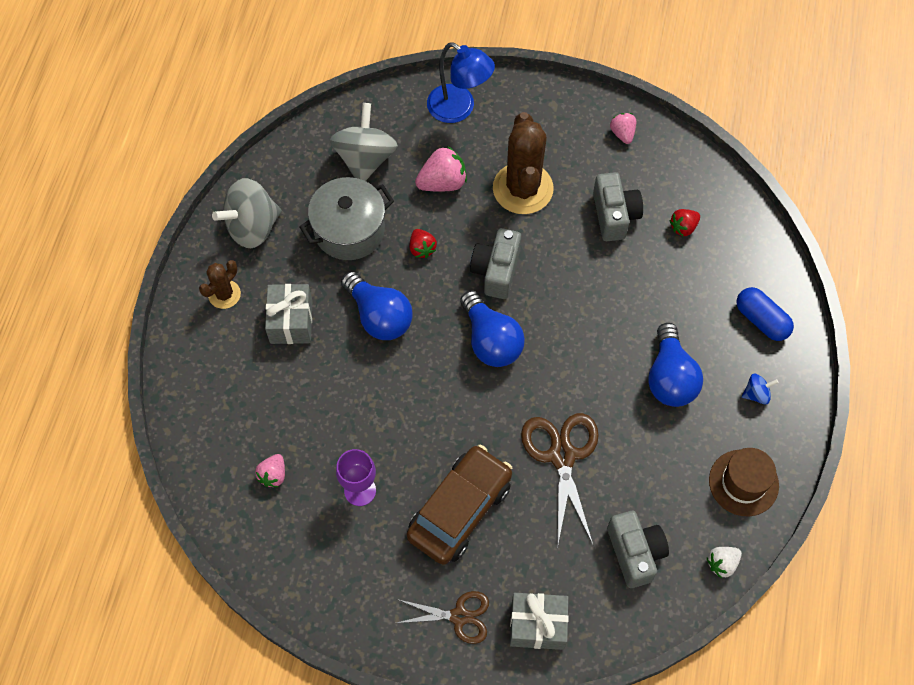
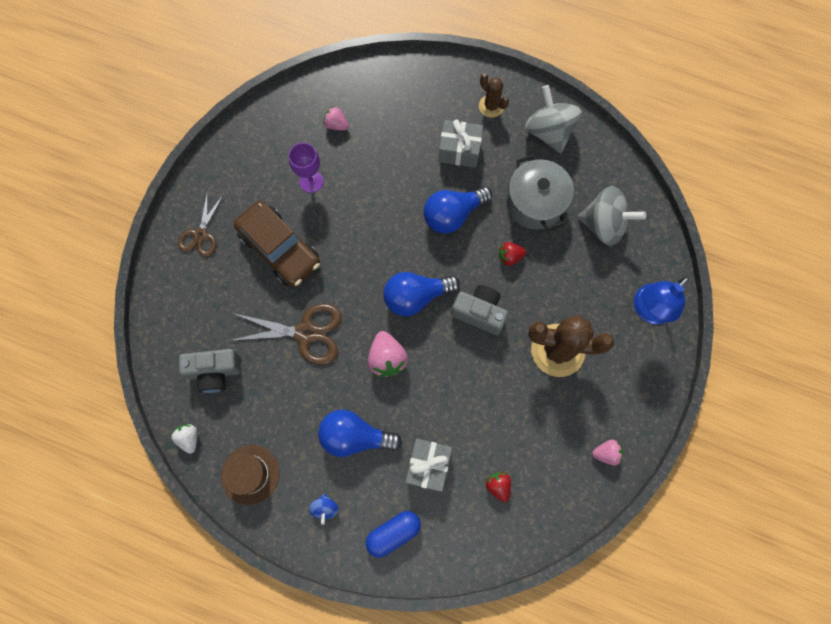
camera: 100 degrees right, 10 degrees up
pink strawberry [415,146,467,192] -> pink strawberry moved to [368,331,408,377]
grey gift [510,593,569,650] -> grey gift moved to [406,438,452,492]
grey camera [593,172,643,241] -> none

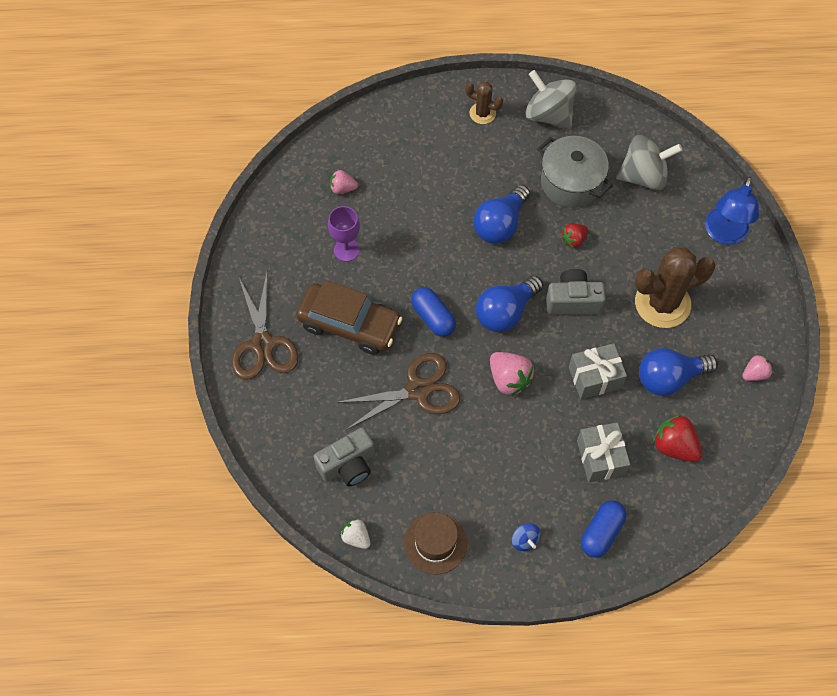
camera: 25 degrees left, 10 degrees down
brown scissors [178,191,224,257] -> brown scissors [232,273,299,380], size x1.56
blue light bulb [318,409,402,457] -> blue light bulb moved to [639,348,718,396]
grey gift [438,119,483,168] -> grey gift moved to [569,343,627,399]
red strawberry [486,472,511,502] -> red strawberry [653,415,702,462], size x1.63
none -> blue capsule [411,287,456,337]

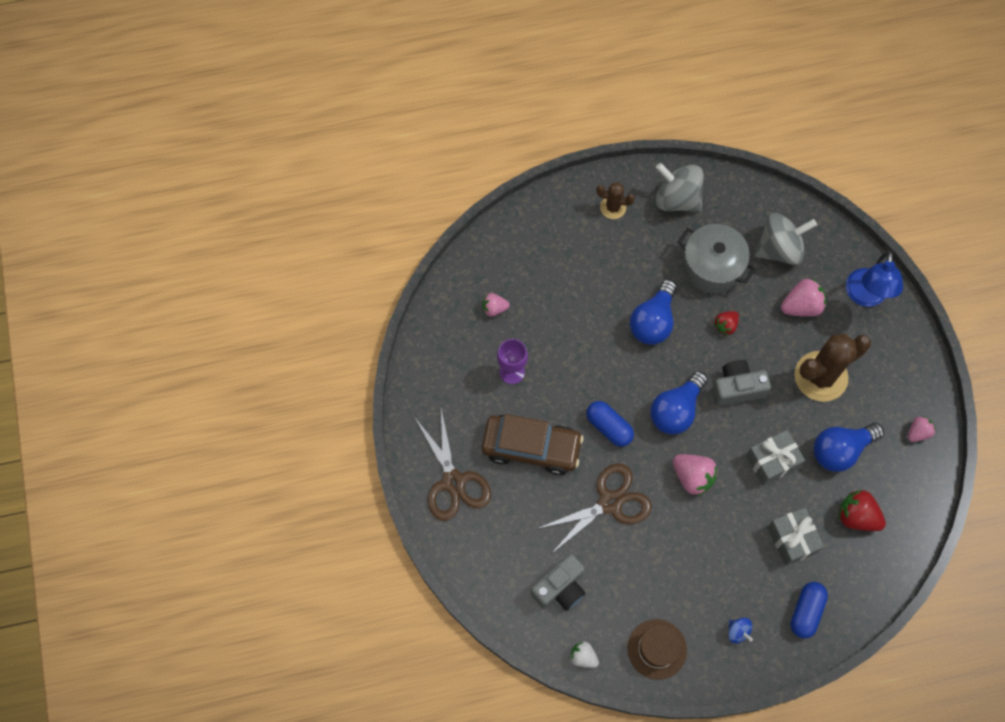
camera: 10 degrees left, 5 degrees up
none -> pink strawberry [781,278,826,317]

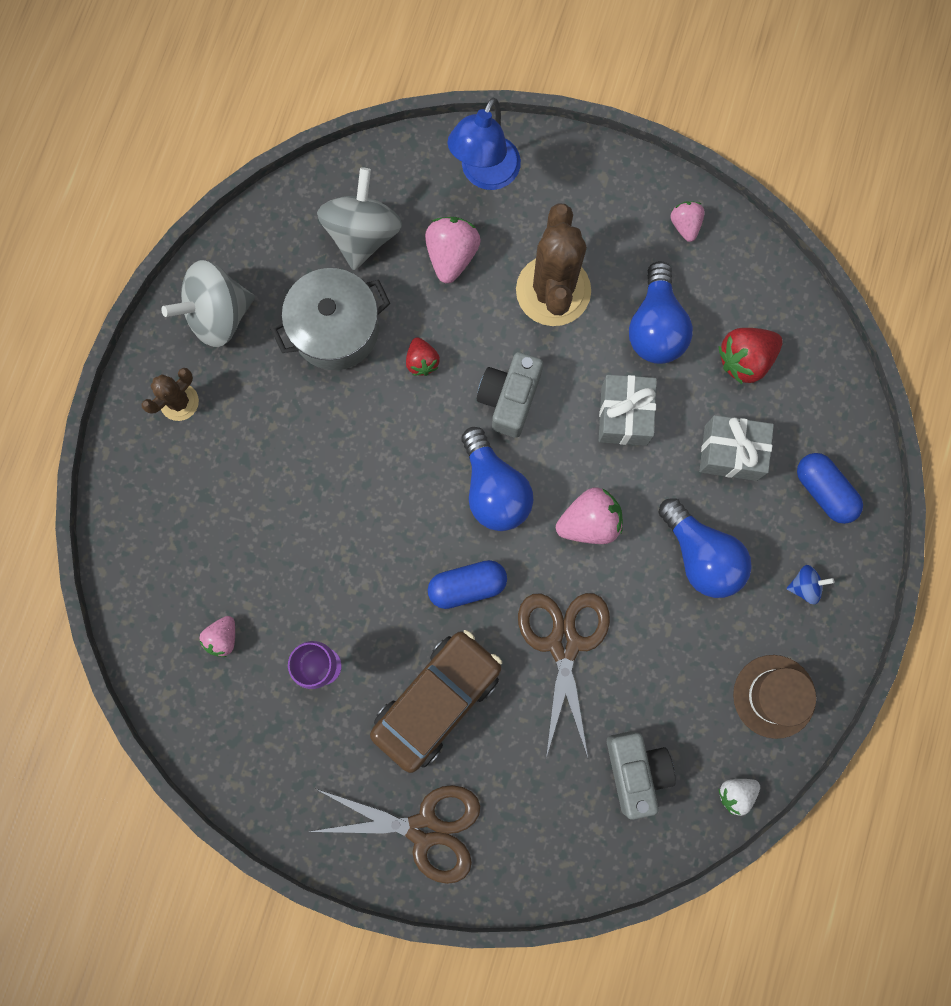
camera: 60 degrees left, 10 degrees up
blue light bulb [630,279,677,345] -> blue light bulb moved to [658,498,752,598]
blue lamp [846,251,903,307] -> blue lamp turned 75 degrees clockwise [447,98,521,190]

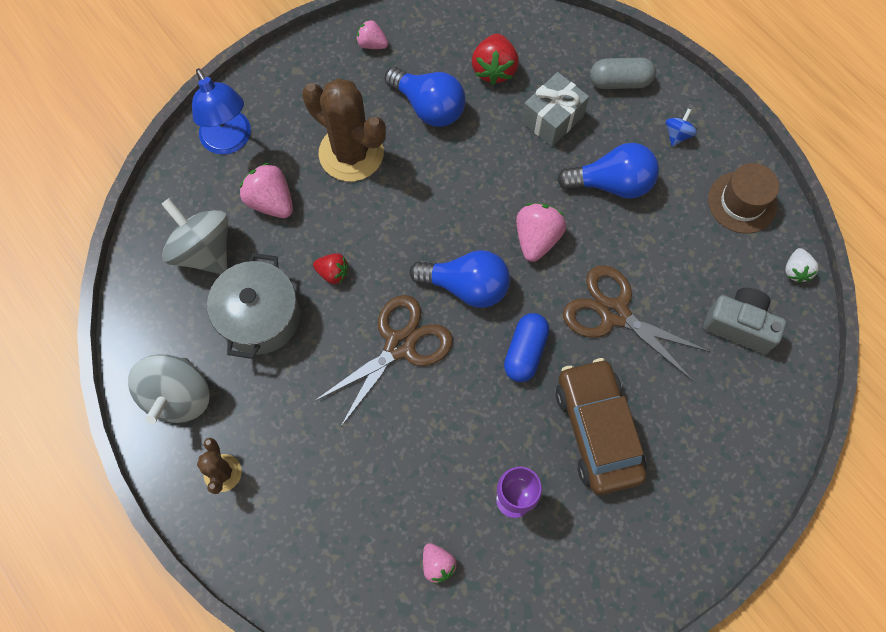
camera: 55 degrees left, 10 degrees down
brown scissors [307,785,480,884] -> brown scissors moved to [314,295,453,428]
grey camera [477,352,543,438] -> none
grey gift [599,375,657,446] -> none
blue capsule [797,453,863,524] -> grey capsule [590,58,656,89]

